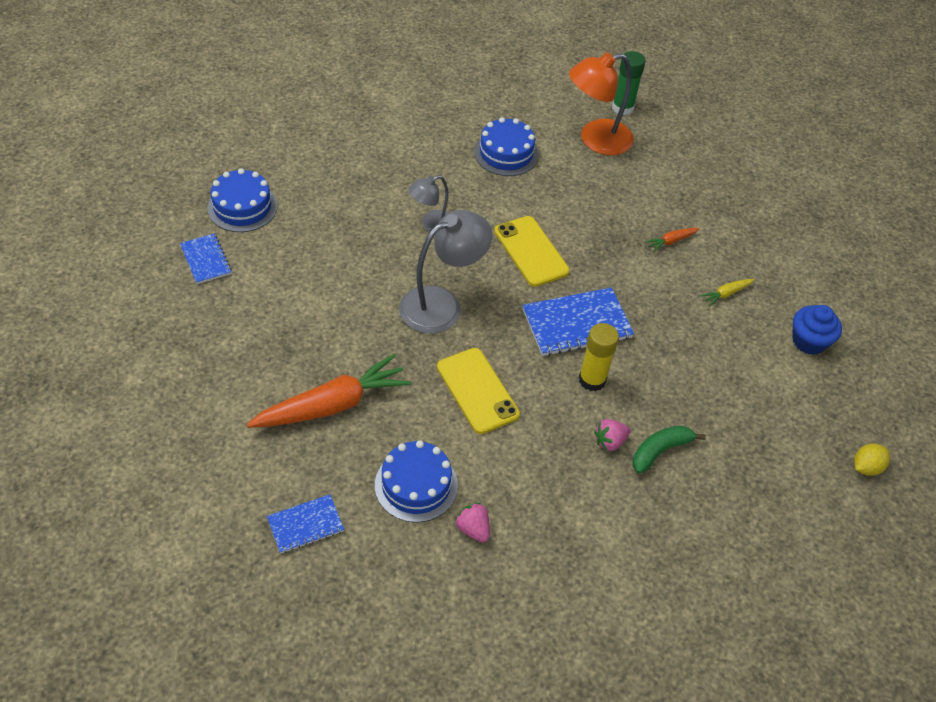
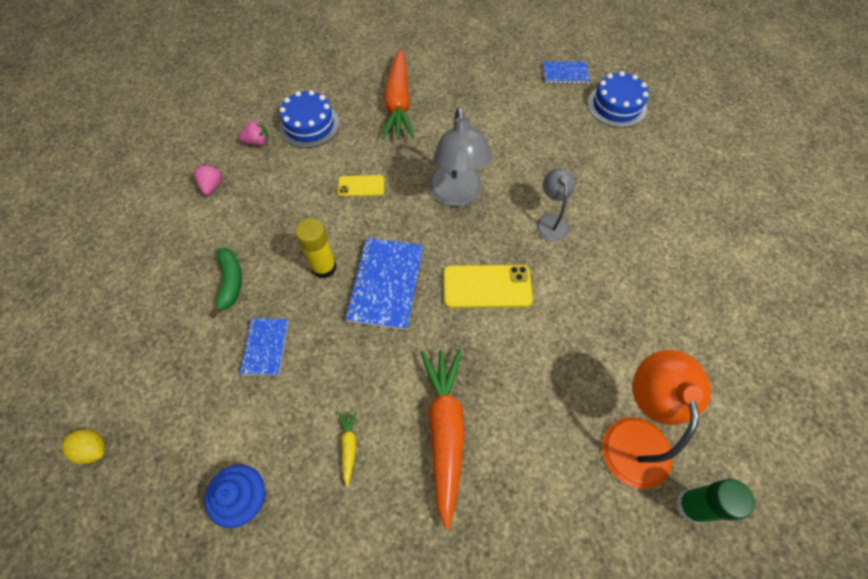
camera: 120 degrees right, 10 degrees up
blue notebook [267,494,344,554] -> blue notebook moved to [239,318,288,375]
yellow phone [437,348,520,434] -> yellow phone [338,175,384,197], size x0.58
blue cake [474,117,539,176] -> none
pink strawberry [594,419,630,451] -> pink strawberry moved to [194,164,222,195]
orange carrot [645,228,700,252] -> orange carrot [420,349,465,530], size x2.38
yellow lemon [854,444,890,476] -> yellow lemon turned 60 degrees counterclockwise [62,429,105,464]

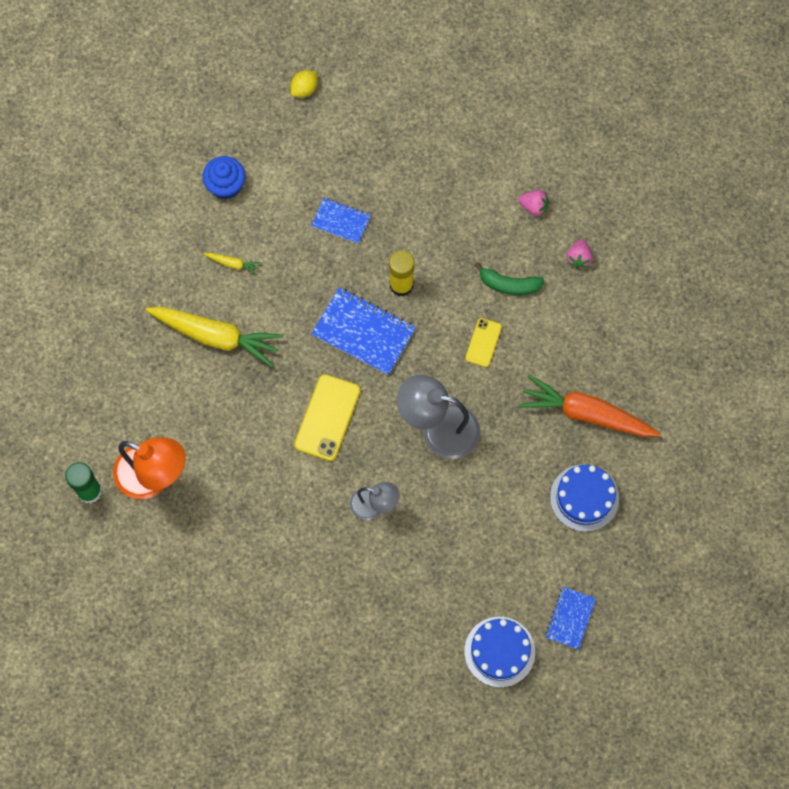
camera: 110 degrees right, 10 degrees up
green banana [210,248,242,318] -> green banana moved to [474,262,545,295]
blue cake [279,90,339,148] -> blue cake moved to [550,464,619,532]
orange carrot [420,349,465,530] -> yellow carrot [146,307,284,367]

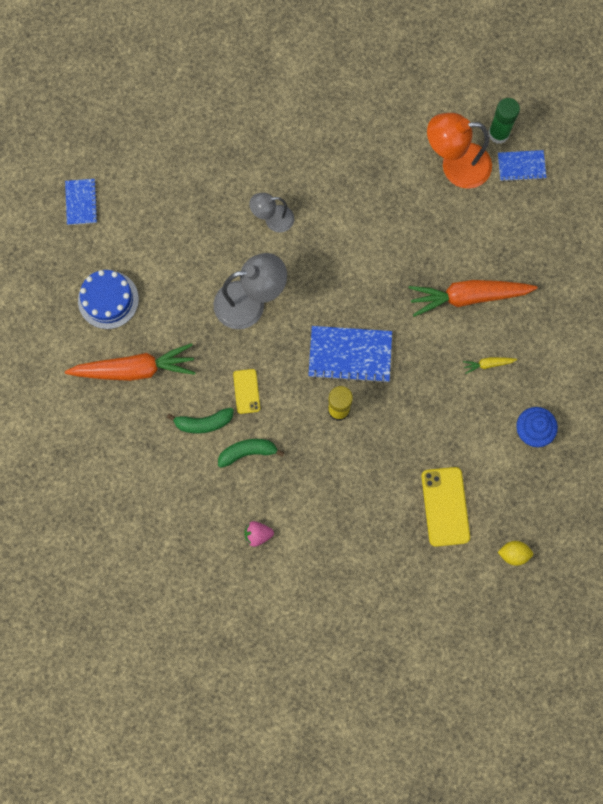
camera: 155 degrees right, 5 degrees up
yellow carrot [146,307,284,367] -> orange carrot [409,280,537,317]
yellow lemon [290,70,318,98] -> yellow lemon turned 75 degrees clockwise [498,541,533,566]
yellow phone [294,374,360,461] -> yellow phone moved to [421,467,470,547]
blue notebook [311,198,371,244] -> blue notebook moved to [498,150,547,182]
blue cake [464,617,535,687] -> none
pink strawberry [566,239,593,269] -> none
none -> green banana [167,408,234,434]

